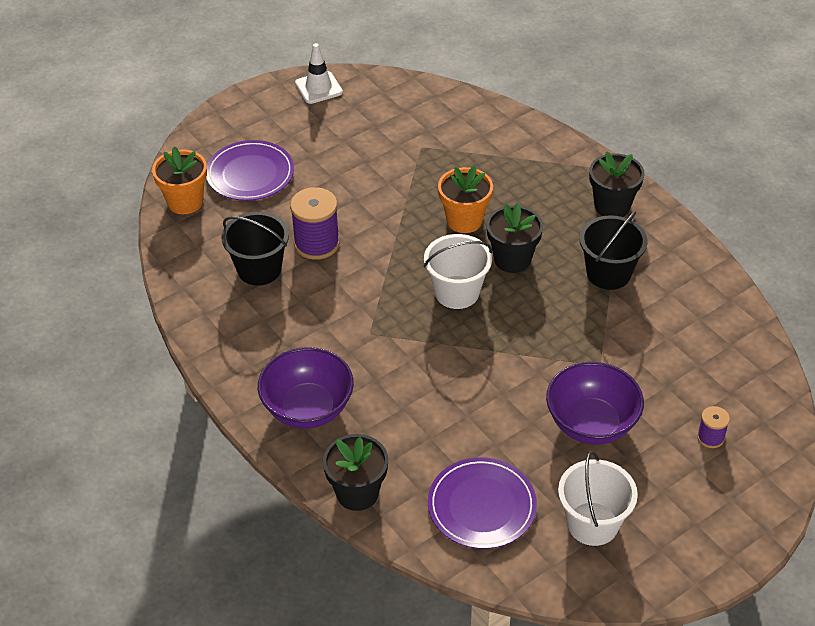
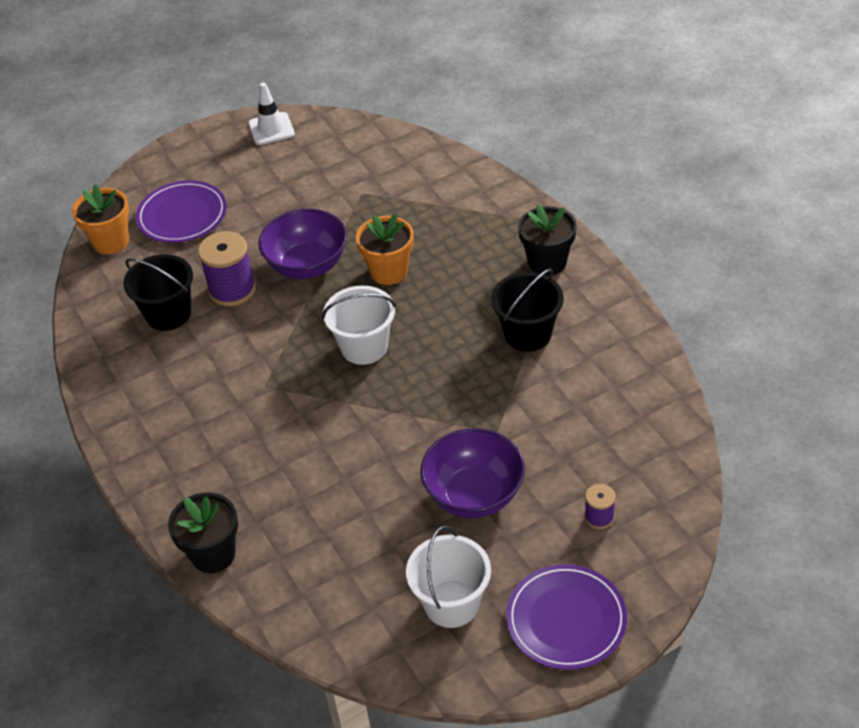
camera: 10 degrees right, 0 degrees up
purple bowl [258,347,354,429] -> purple bowl moved to [258,209,347,279]
purple plate [428,457,537,549] -> purple plate moved to [506,564,627,670]
black flower pot [486,203,543,273] -> none

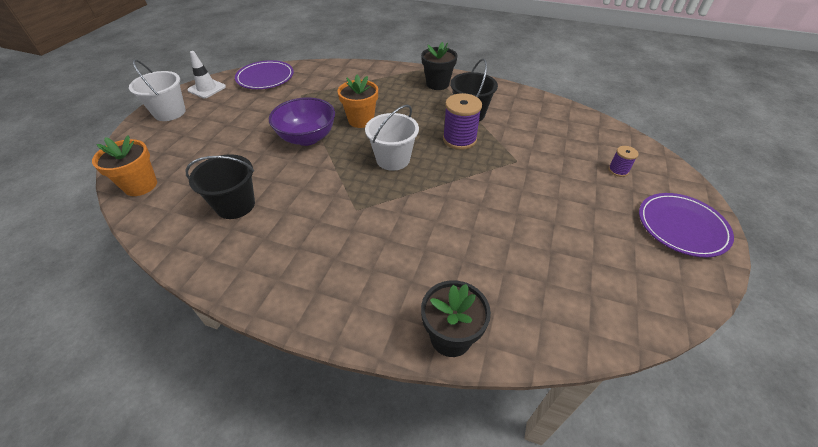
camera: 45 degrees left, 0 degrees up
purple plate [136,181,227,243] -> purple plate moved to [235,60,294,89]
purple spool [198,231,256,306] -> purple spool moved to [443,93,482,150]
white bucket [406,526,491,628] -> white bucket moved to [129,59,186,121]
purple bowl [420,428,525,518] -> none

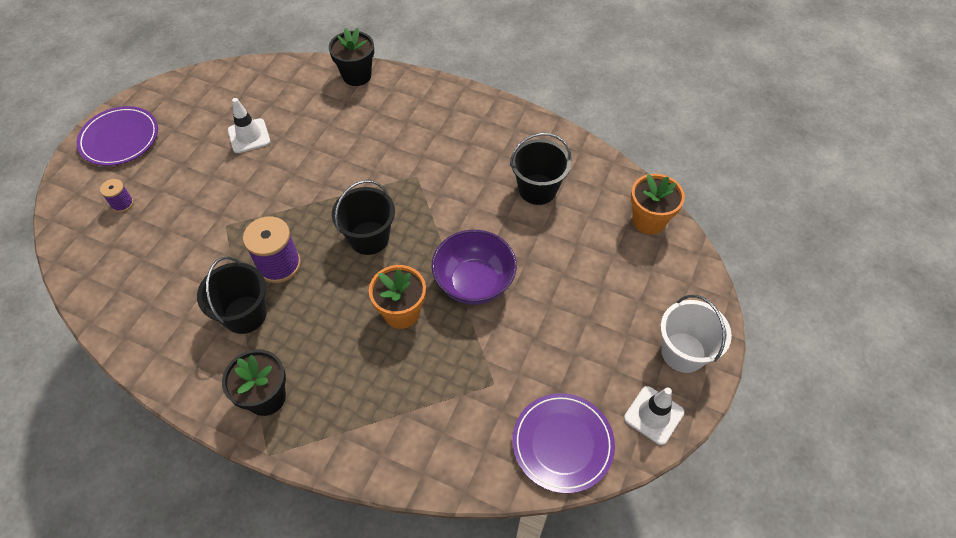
camera: 175 degrees left, 10 degrees up
white bucket [365,105,419,171] -> black bucket [332,180,395,255]
none -> white traffic cone [228,98,270,153]

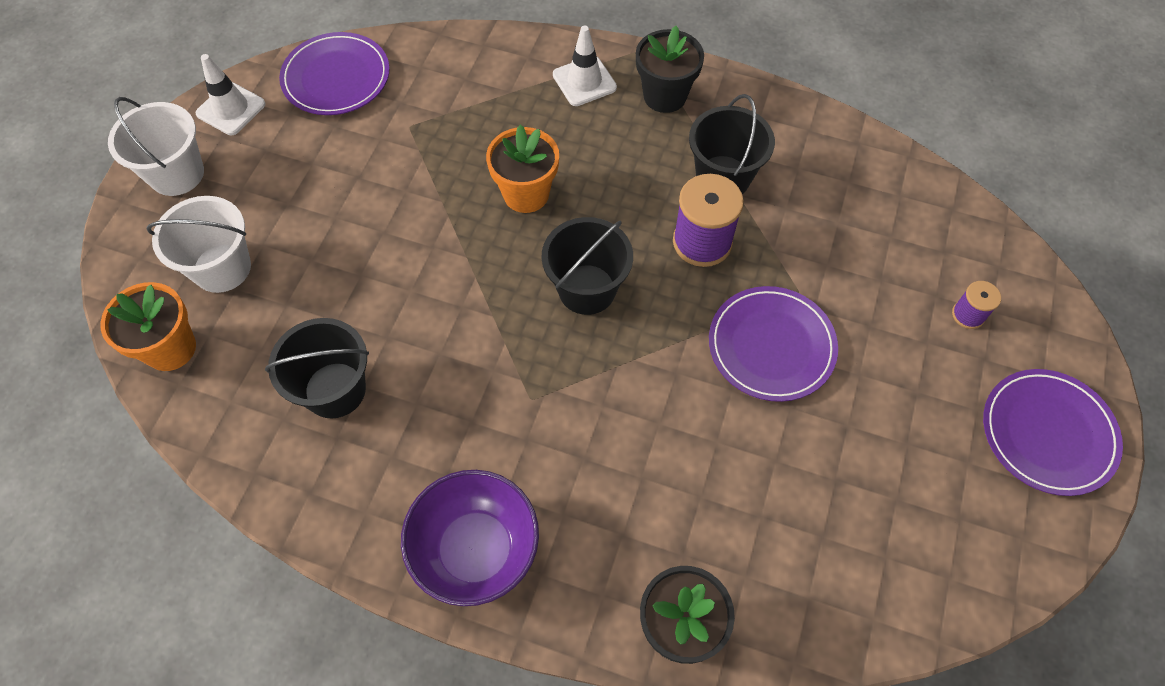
camera: 175 degrees right, 5 degrees up
white traffic cone [228,98,270,153] -> white traffic cone moved to [553,26,617,106]
purple bowl [431,230,517,305] -> purple bowl moved to [401,470,539,606]
none -> white bucket [147,196,251,293]
none -> purple plate [709,286,838,402]

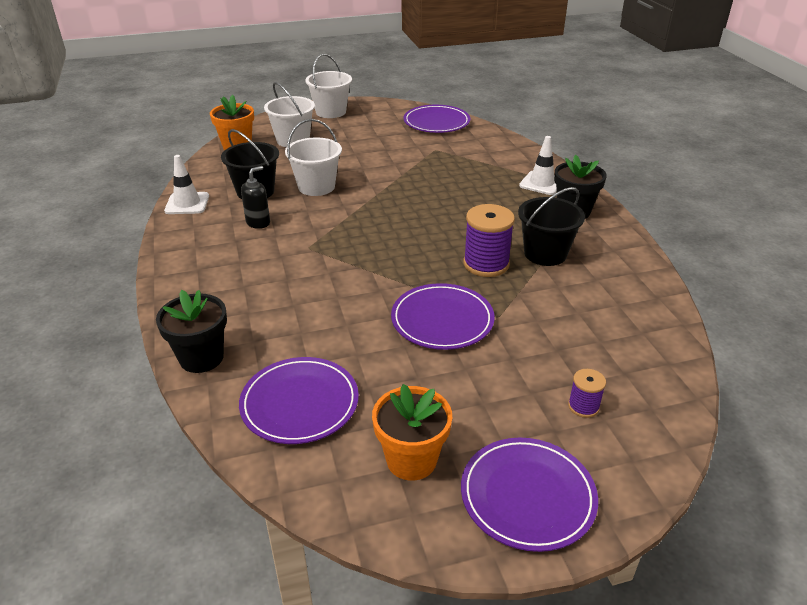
camera: 55 degrees right, 25 degrees down
white traffic cone [196,54,266,135] -> white traffic cone moved to [164,155,209,214]
purple bowl [401,470,539,606] -> none
orange flower pot [486,124,559,213] -> orange flower pot moved to [372,384,452,481]
black bucket [542,217,633,315] -> none
none -> purple plate [239,357,359,444]
none -> black soap dispenser [241,166,270,229]
none -> white bucket [285,119,342,196]

